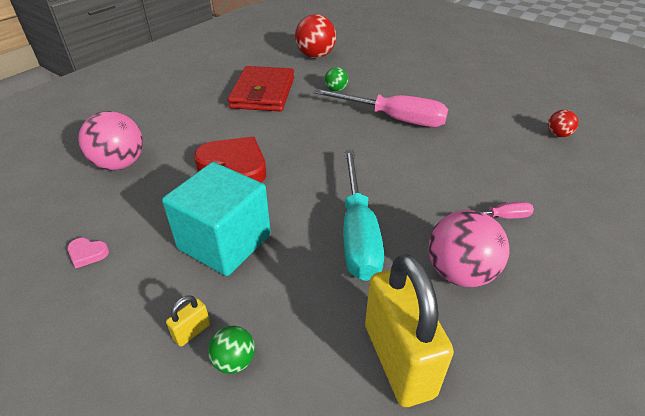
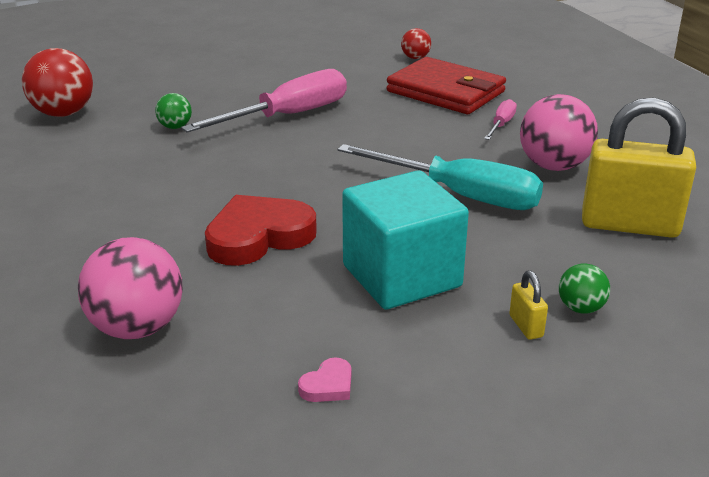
camera: 60 degrees left, 10 degrees down
red wallet [228,66,294,111] -> red wallet moved to [386,57,506,114]

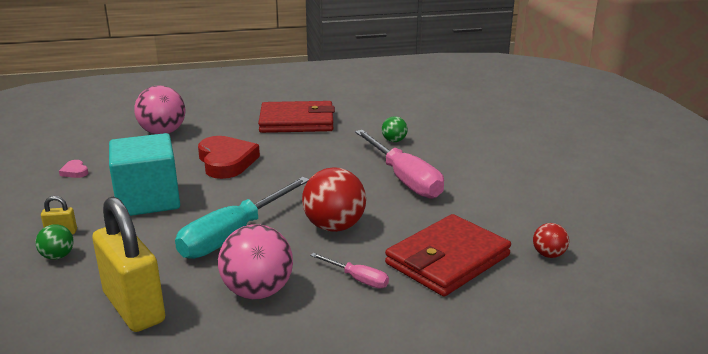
camera: 100 degrees right, 5 degrees down
red ball [22,48,93,117] -> red ball moved to [302,167,366,232]
yellow padlock [582,97,696,238] -> yellow padlock turned 60 degrees counterclockwise [92,197,165,332]
none -> red wallet [258,101,335,133]

